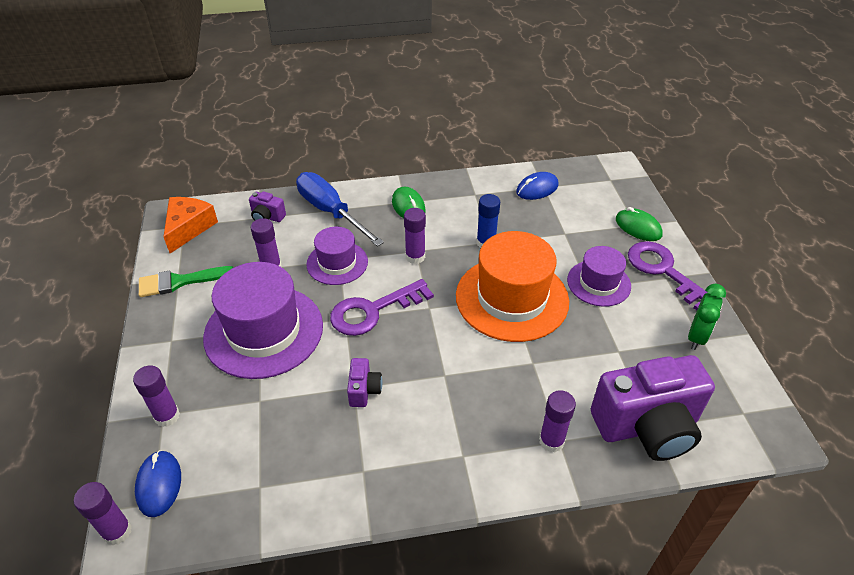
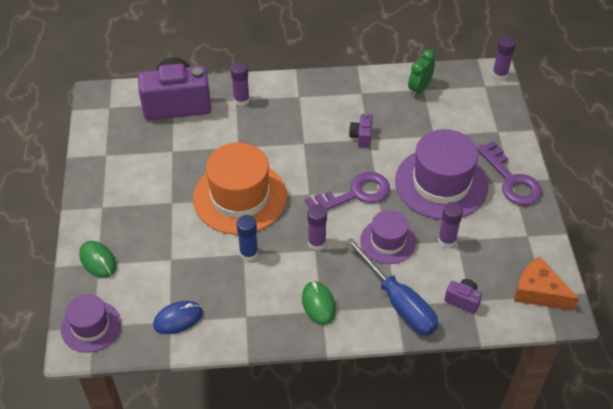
camera: 175 degrees left, 5 degrees up
purple glue stick [133,365,180,427] -> none
blue mouse [135,450,181,517] -> none
green brush [139,266,234,297] -> none
orange cheese [163,197,218,253] -> orange cheese turned 105 degrees clockwise [514,256,579,311]
purple hat [567,246,631,307] -> purple hat moved to [61,294,121,353]
purple key [628,241,708,310] -> purple key moved to [477,141,542,205]
green clock [688,284,726,350] -> green clock moved to [408,49,435,97]

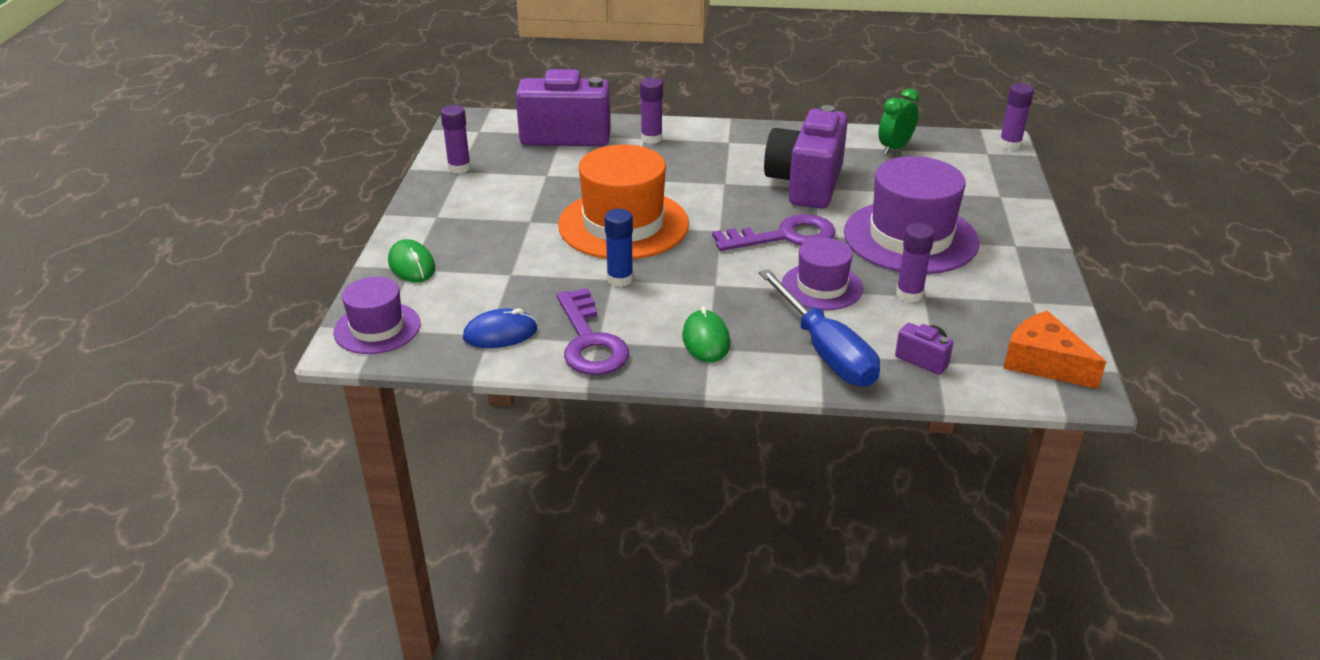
camera: 10 degrees right, 15 degrees down
purple glue stick [308,204,327,250] -> purple glue stick moved to [441,105,471,174]
purple camera [349,113,373,148] -> purple camera [764,105,848,209], size x2.34
purple key [477,141,542,205] -> purple key moved to [557,288,629,375]

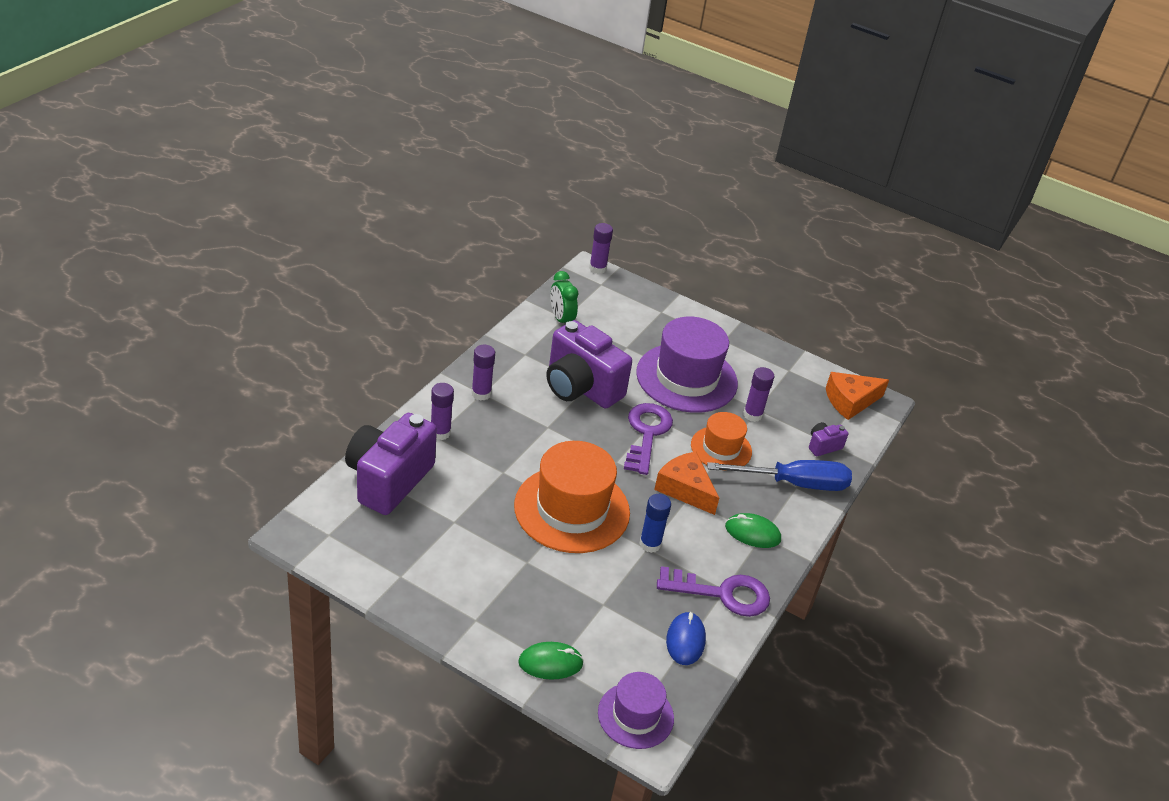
camera: 70 degrees left, 5 degrees up
purple glue stick [441,105,471,174] -> purple glue stick moved to [471,345,495,401]
purple hat [782,238,863,310] -> orange hat [691,412,752,466]
none -> orange cheese [654,452,719,515]

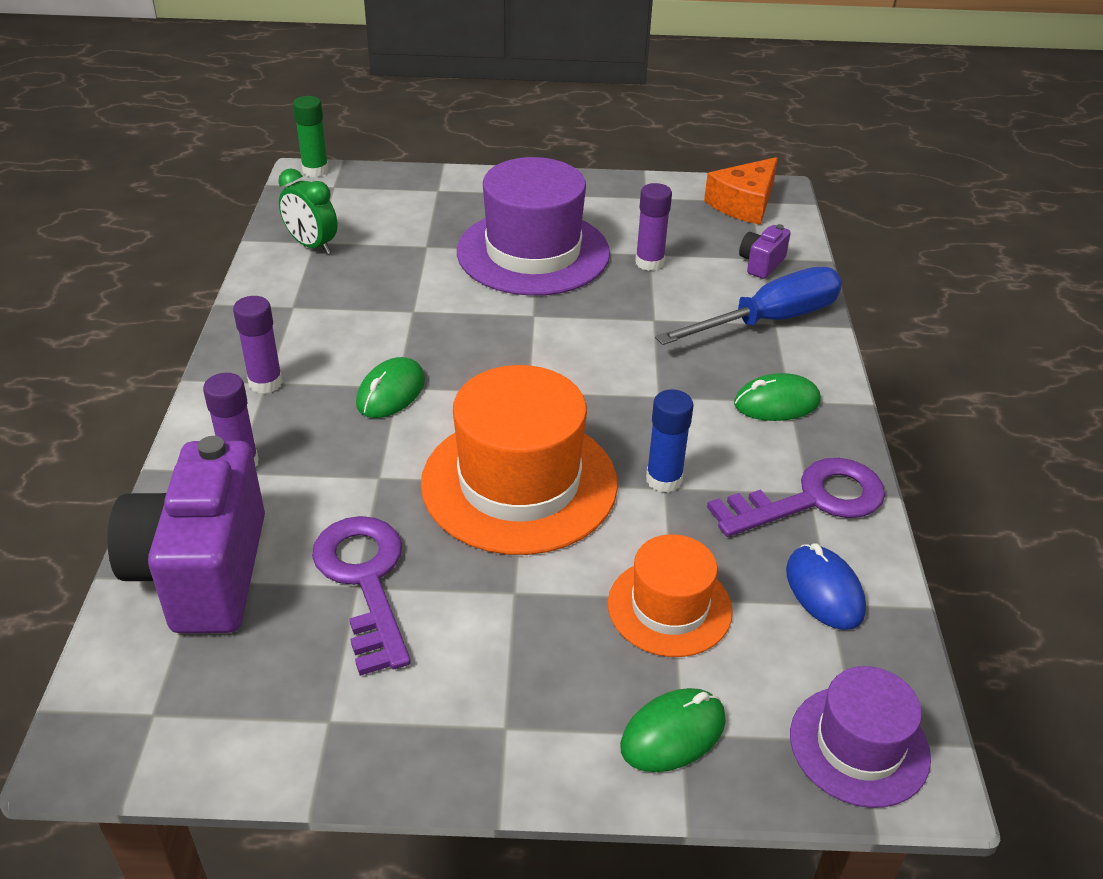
camera: 25 degrees left, 0 degrees up
purple camera [546,320,632,409] -> none
purple glue stick [589,223,613,274] -> green glue stick [293,96,329,177]
purple key [624,403,673,475] -> purple key moved to [312,516,411,676]
orange cheese [654,452,719,515] -> none
orange hat [691,412,752,466] -> orange hat moved to [608,534,733,657]
none -> green mouse [356,357,425,418]

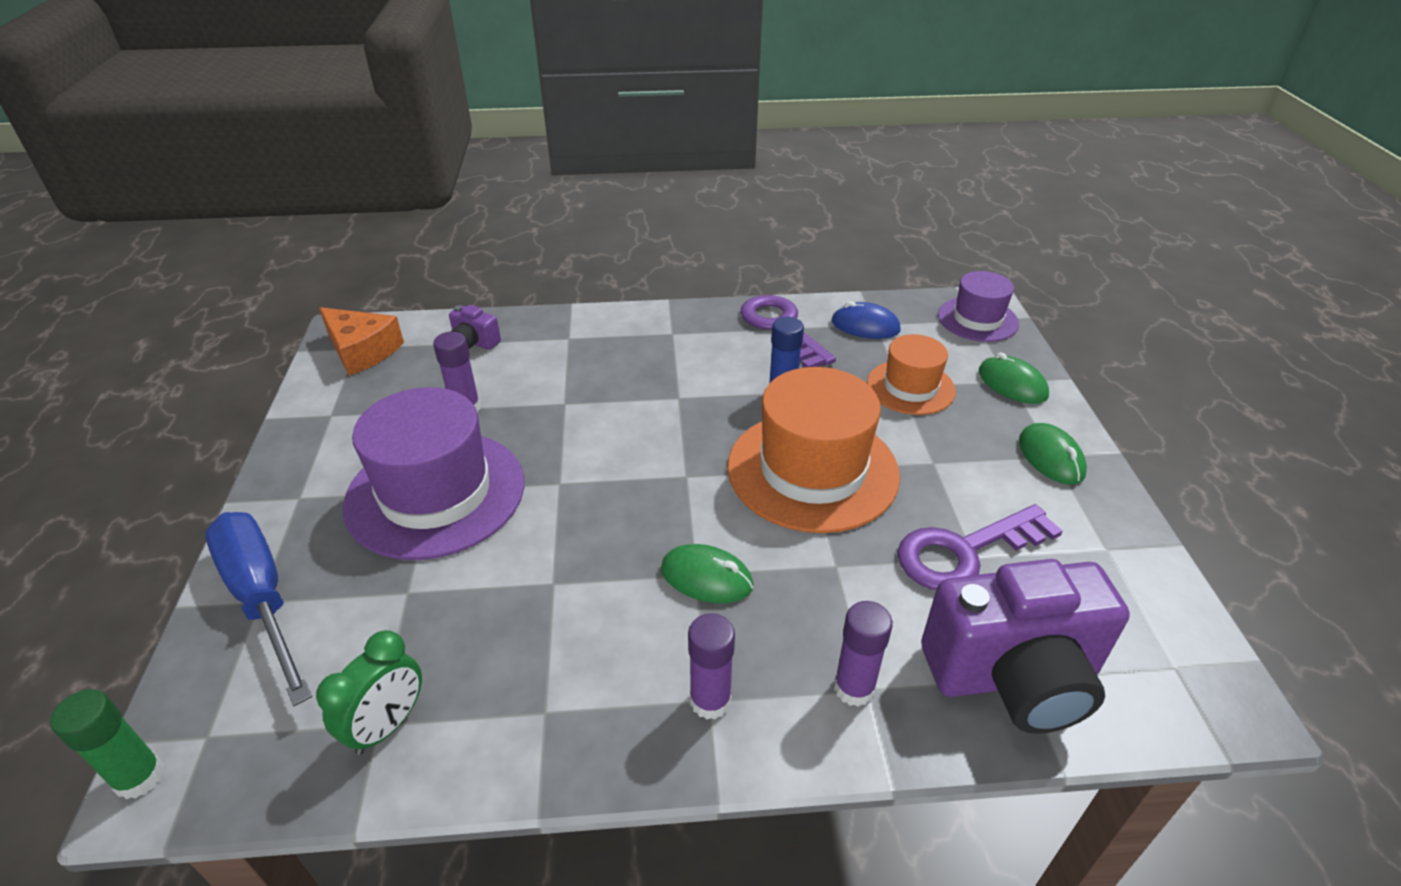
camera: 95 degrees left, 0 degrees up
blue screwdriver [655,267,842,345] -> blue screwdriver moved to [205,512,312,706]
green mouse [734,373,821,421] -> green mouse moved to [1019,423,1087,485]
blue mouse [786,543,866,630] -> blue mouse turned 45 degrees clockwise [832,301,901,339]

